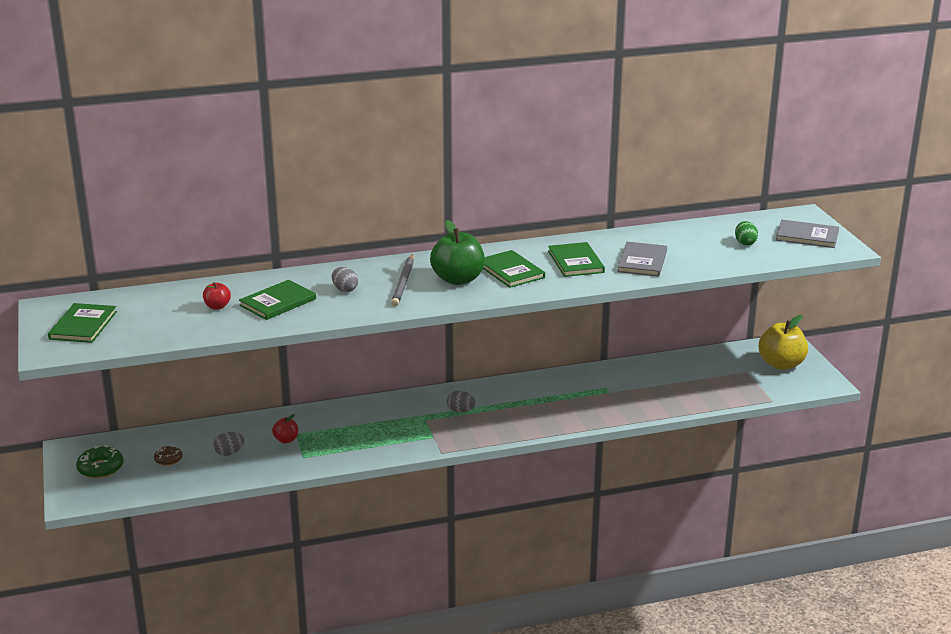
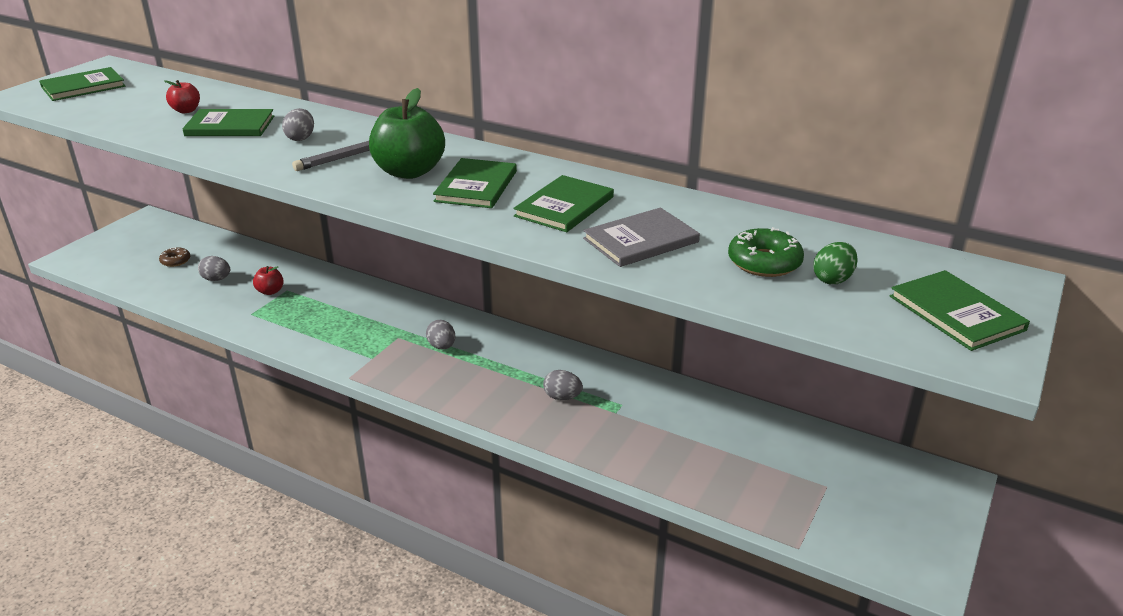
camera: 45 degrees right, 5 degrees up
green donut [76,445,124,478] -> green donut moved to [728,227,804,277]
yellow apple [759,315,808,370] -> none
grey book [776,220,839,248] -> green book [890,270,1030,351]
none -> grey egg [543,370,583,400]

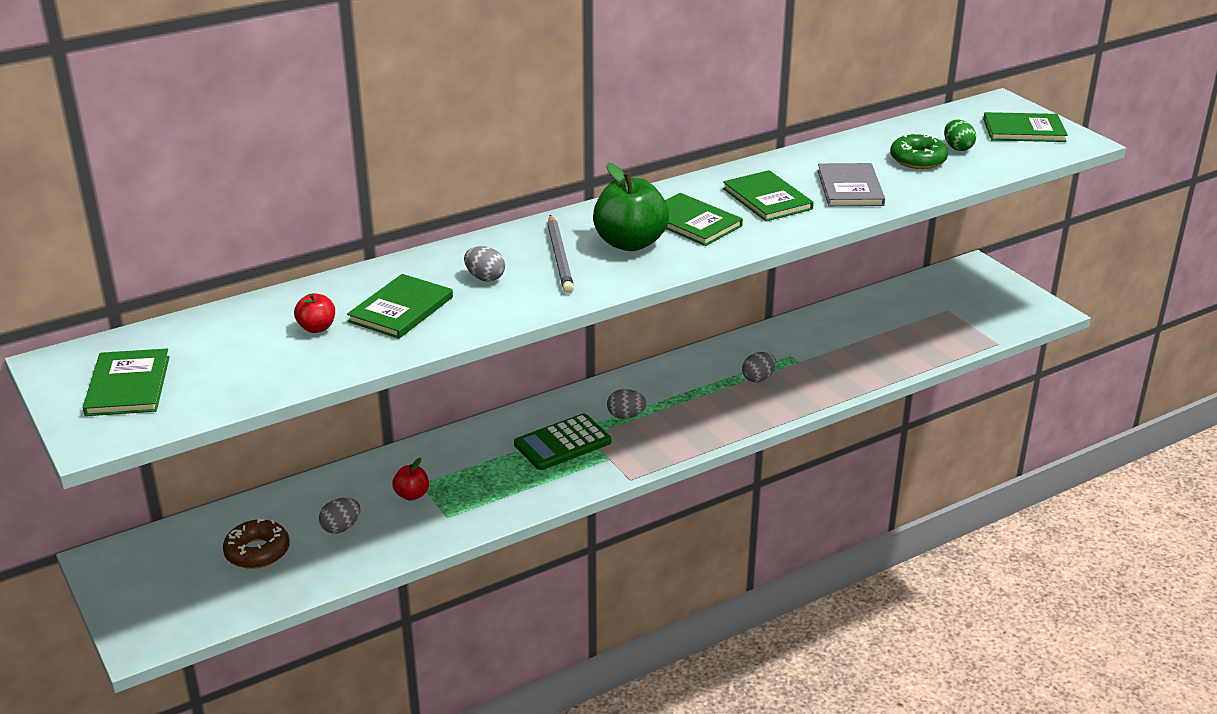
camera: 60 degrees left, 0 degrees up
brown donut [159,247,190,267] -> brown donut [223,518,290,569], size x1.61
none -> green calculator [514,413,612,470]

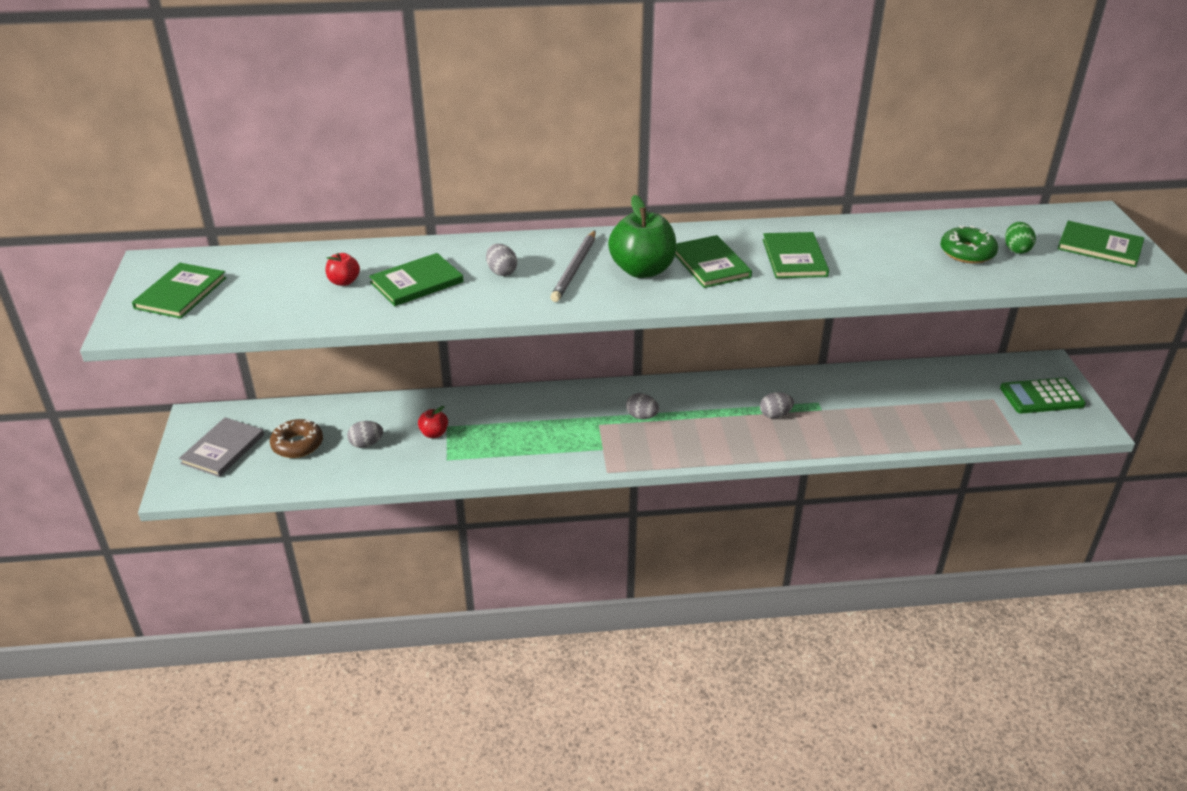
camera: 25 degrees right, 5 degrees up
green calculator [514,413,612,470] -> green calculator moved to [1000,377,1086,414]
grey book [817,163,885,206] -> grey book moved to [179,417,264,477]

